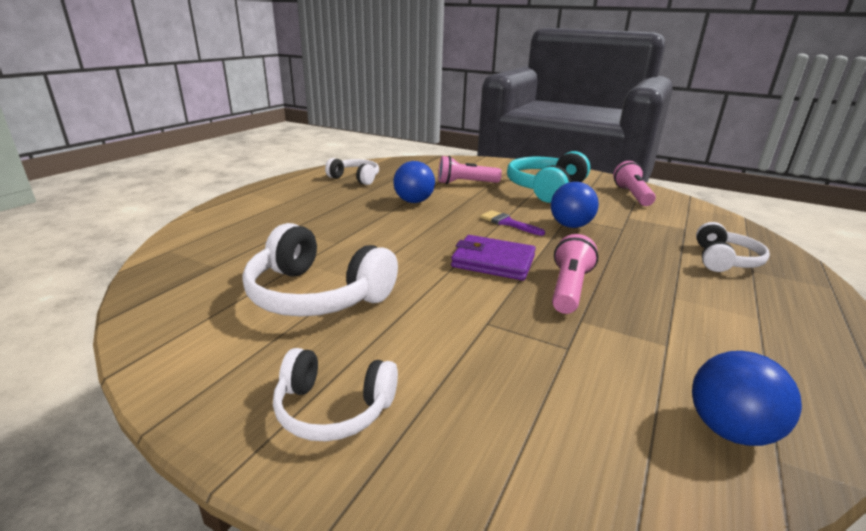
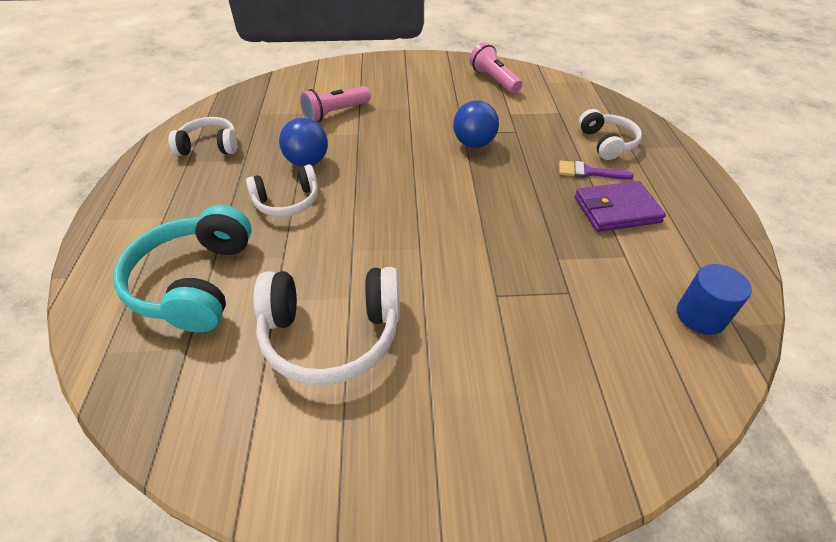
camera: 30 degrees left, 20 degrees up
white headphones [273,348,398,442] -> white headphones moved to [246,165,318,217]
purple wallet [451,235,536,281] -> purple wallet moved to [575,181,666,232]
purple brush [480,210,545,236] -> purple brush moved to [559,160,634,180]
turquoise headphones [507,151,590,203] -> turquoise headphones moved to [113,205,252,332]
pink flashlight [552,234,598,314] -> none
blue ball [692,351,802,446] -> blue cylinder [677,264,752,335]

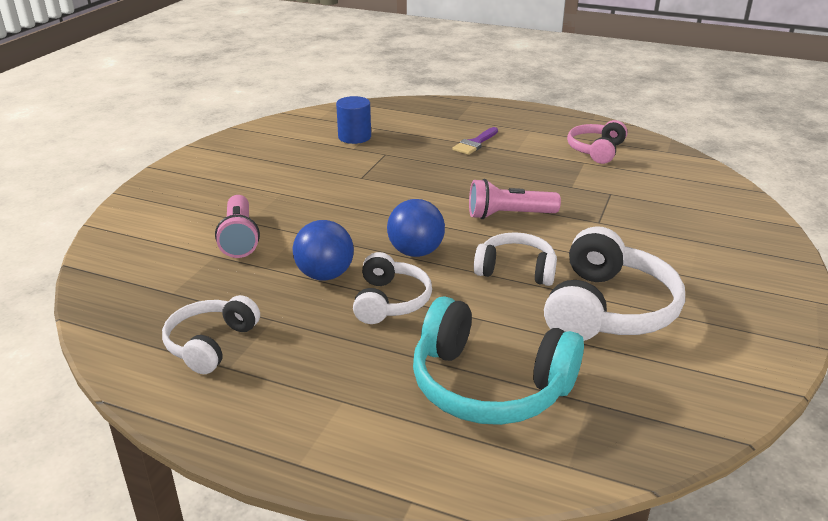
camera: 65 degrees left, 15 degrees down
blue ball [453,101,499,148] -> blue ball moved to [387,199,445,257]
pink flashlight [469,42,522,93] -> pink flashlight moved to [469,179,561,219]
purple wallet [575,181,666,232] -> none
white headphones [578,109,642,160] -> white headphones moved to [474,232,557,286]
blue cylinder [677,264,752,335] -> blue cylinder moved to [336,96,371,144]
none -> pink headphones [567,120,627,164]

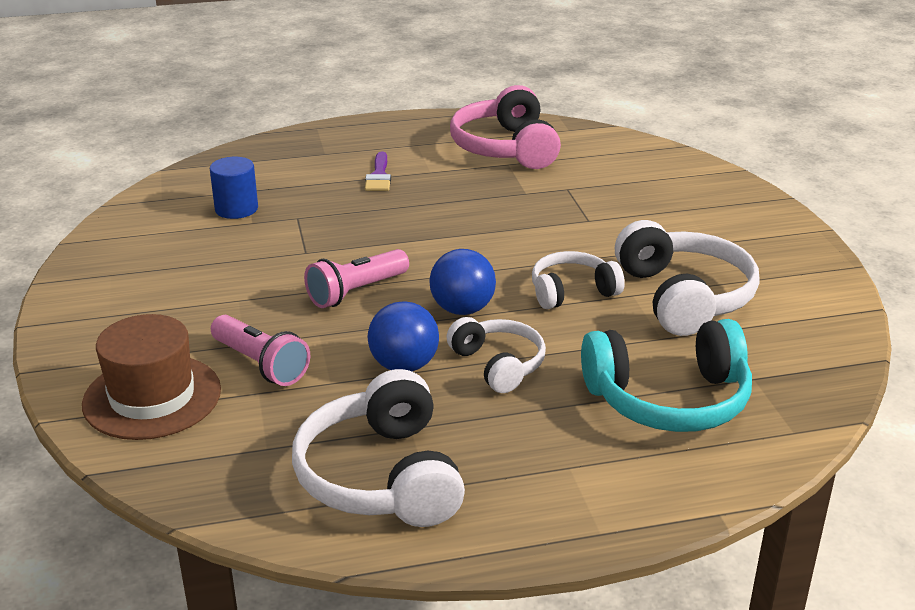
camera: 35 degrees left, 0 degrees up
white headphones [162,295,260,374] -> white headphones [292,369,465,527], size x1.64
pink flashlight [469,179,561,219] -> pink flashlight moved to [304,249,409,308]
pink headphones [567,120,627,164] -> pink headphones [450,85,561,169], size x1.64
none -> brown hat [82,314,221,440]

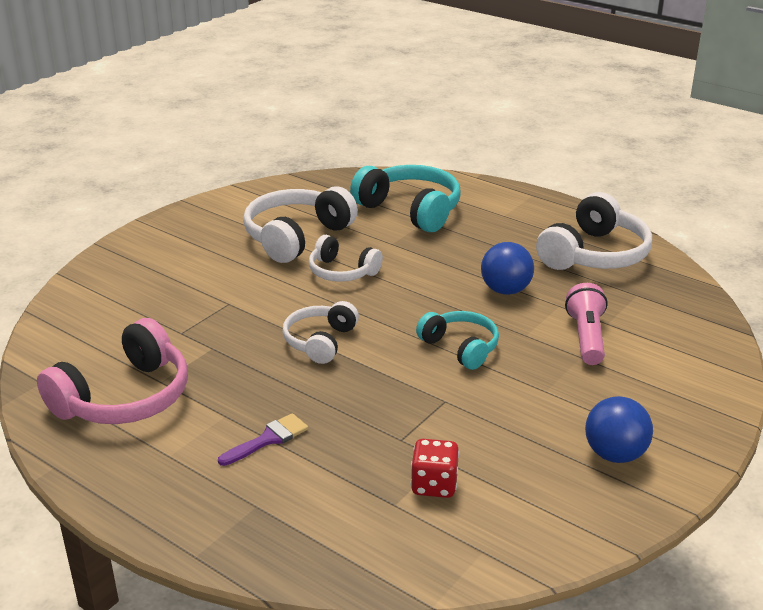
camera: 130 degrees left, 0 degrees up
brown hat [82,314,221,440] -> none
blue cylinder [210,157,258,219] -> red dice [411,439,459,498]
pink flashlight [304,249,409,308] -> turquoise headphones [416,311,499,370]
blue ball [429,249,496,315] -> blue ball moved to [585,396,653,463]
white headphones [446,317,546,393] -> white headphones moved to [283,301,359,364]

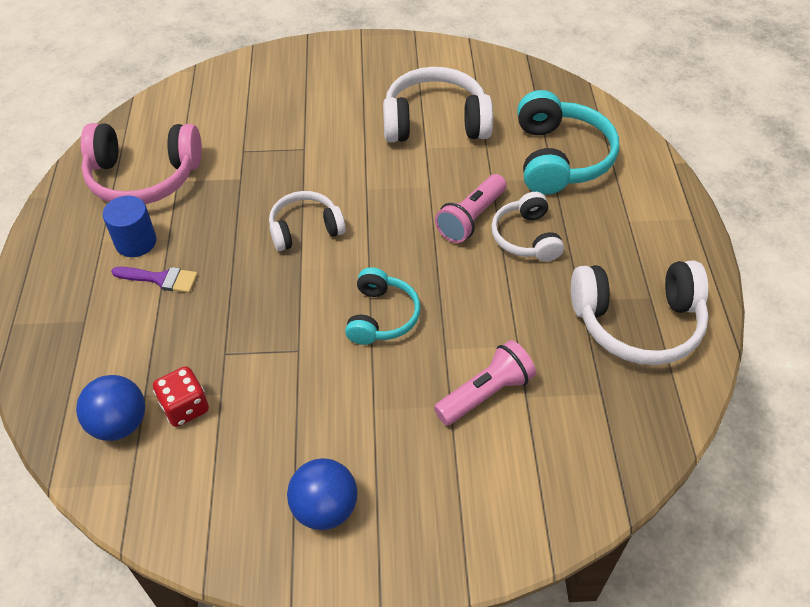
camera: 50 degrees right, 20 degrees up
white headphones [309,235,383,282] -> white headphones moved to [491,192,564,262]
blue ball [481,242,534,295] -> blue ball moved to [76,375,145,441]
none -> blue cylinder [103,196,157,257]
none -> pink flashlight [435,174,507,243]

